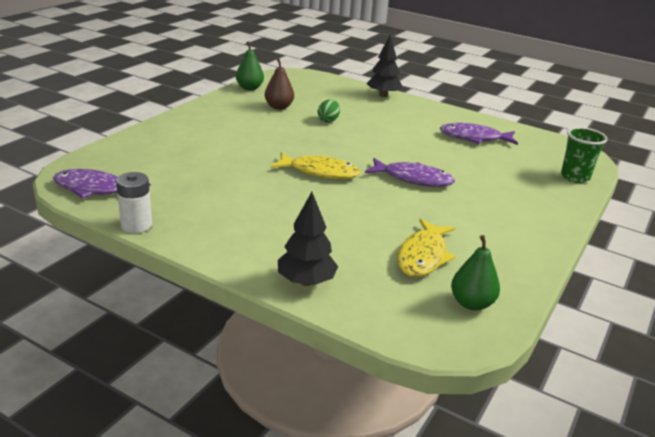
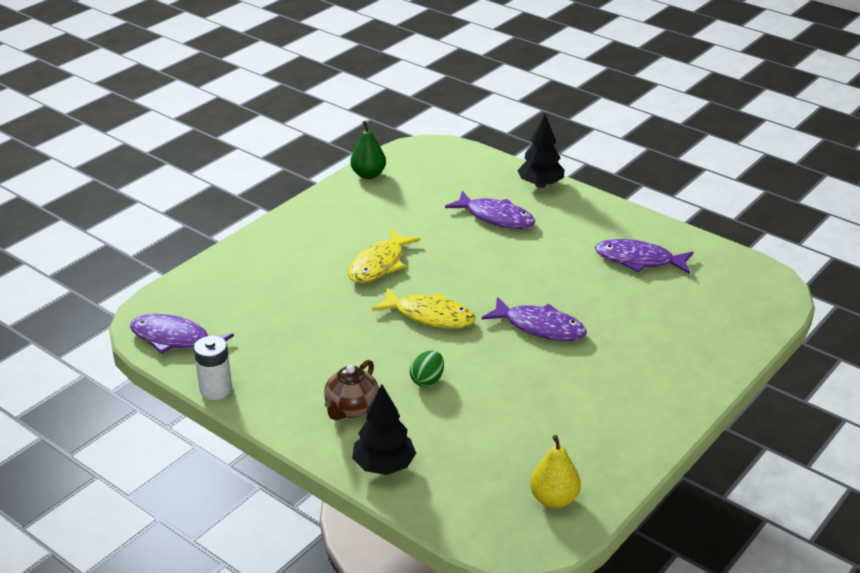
camera: 10 degrees right, 5 degrees up
brown pear [265,58,294,110] -> none
green egg [318,99,340,123] -> green egg moved to [410,351,444,387]
yellow fish [397,219,456,277] -> yellow fish moved to [348,229,420,283]
green pear [451,235,500,311] -> yellow pear [530,435,581,508]
green cup [561,127,608,183] -> none
none -> brown teapot [324,360,379,420]
none -> purple fish [445,191,535,229]

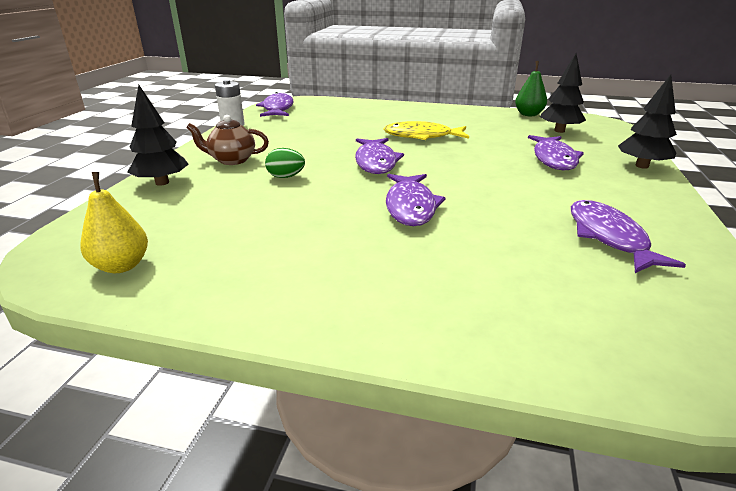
camera: 65 degrees right, 5 degrees down
yellow fish [372,288,476,328] -> purple fish [355,138,404,174]
none -> black tree [540,53,586,133]

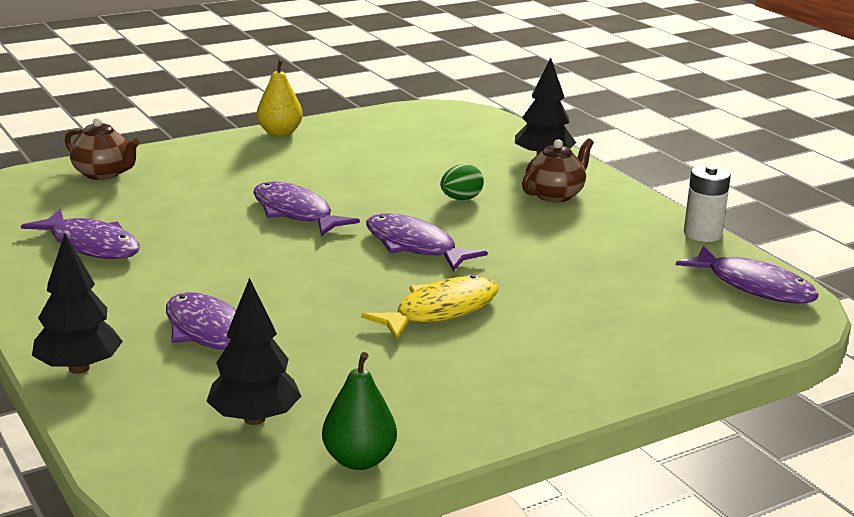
camera: 135 degrees right, 5 degrees down
yellow pear [80,172,148,273] -> yellow pear moved to [257,59,303,136]
none -> brown teapot [65,118,139,180]

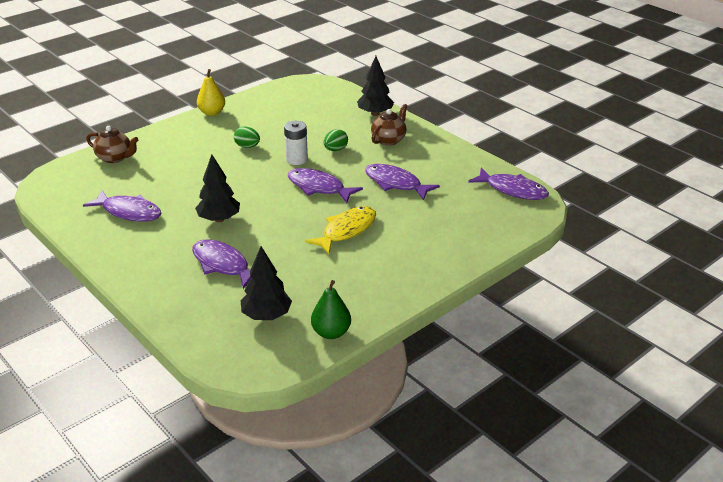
camera: 10 degrees left, 10 degrees up
black tree [32,234,123,374] -> black tree moved to [195,155,240,222]
purple fish [253,182,360,236] -> purple fish moved to [365,164,440,200]
white battery [684,165,731,242] -> white battery moved to [284,121,308,165]
none -> green egg [234,127,260,148]

